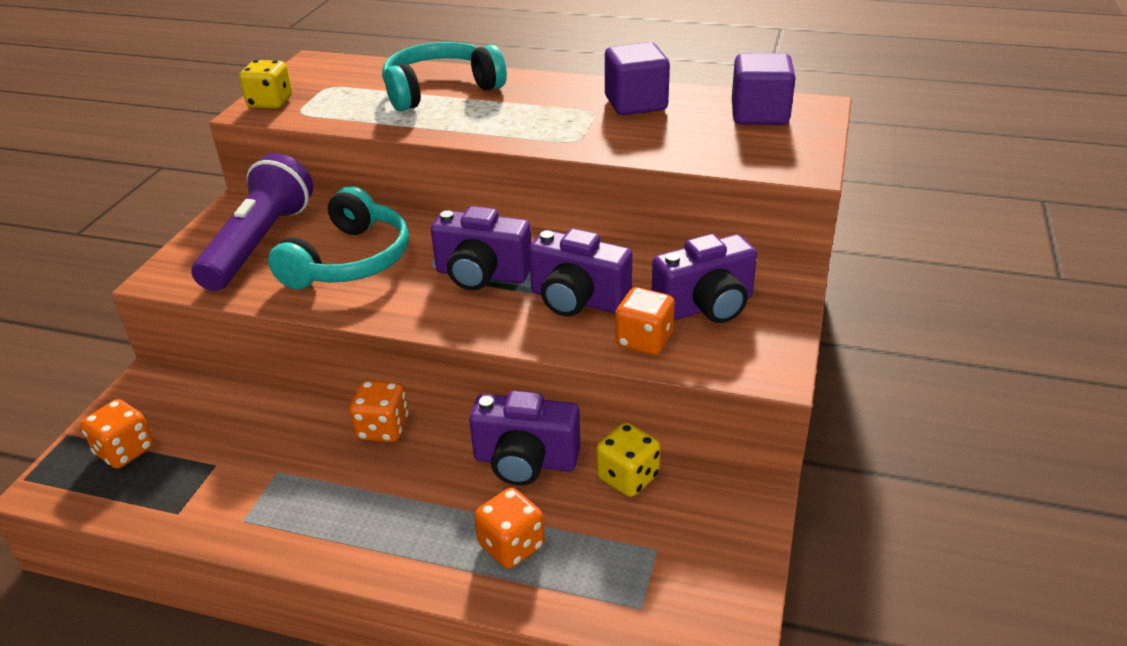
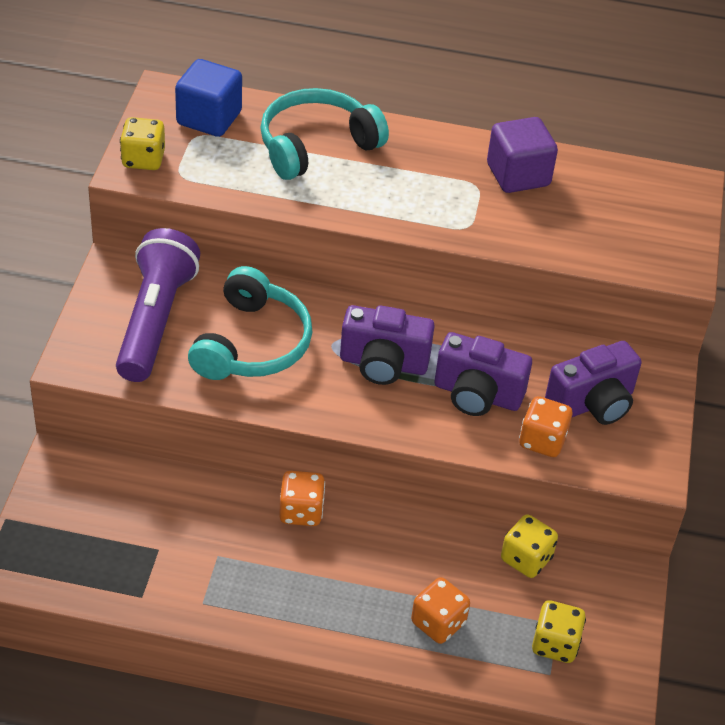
camera: 10 degrees left, 10 degrees up
orange dice [81,399,154,469] -> none
purple camera [469,391,581,486] -> none
purple cube [732,53,796,125] -> none
none -> blue cube [175,59,242,137]
none -> yellow dice [532,600,586,663]

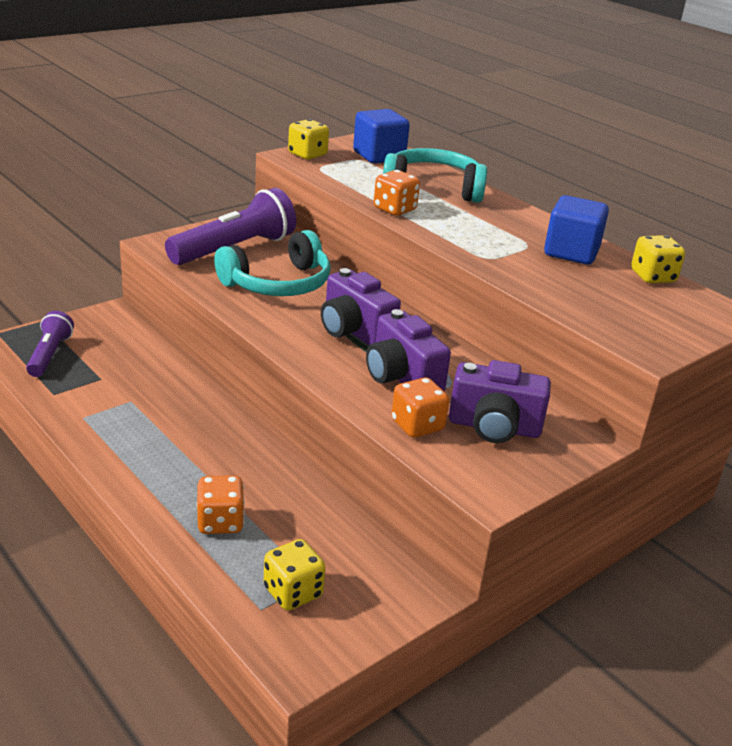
camera: 40 degrees right, 15 degrees down
orange dice [279,471,325,526] -> orange dice moved to [374,170,420,216]
purple cube [487,117,558,193] -> blue cube [544,195,609,265]
yellow dice [501,514,558,578] -> yellow dice moved to [631,235,685,283]
none -> purple flashlight [26,311,74,377]

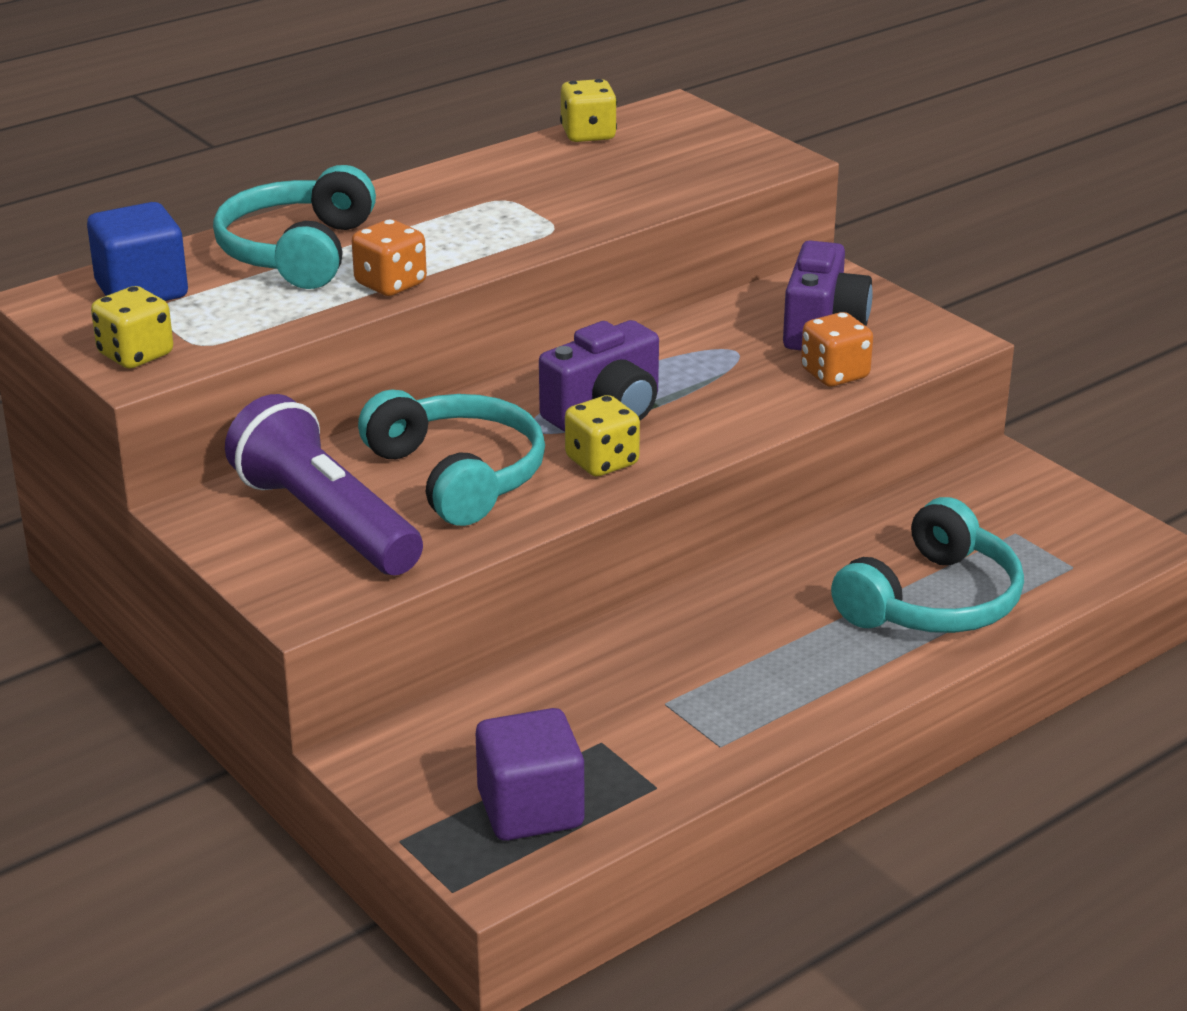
camera: 85 degrees left, 0 degrees up
purple flashlight [26,311,74,377] -> purple cube [476,708,584,841]
orange dice [197,476,245,534] -> turquoise headphones [831,497,1024,633]
yellow dice [264,539,326,611] -> yellow dice moved to [565,395,640,476]
purple camera [366,309,451,391] -> none
blue cube [544,195,609,265] -> none

